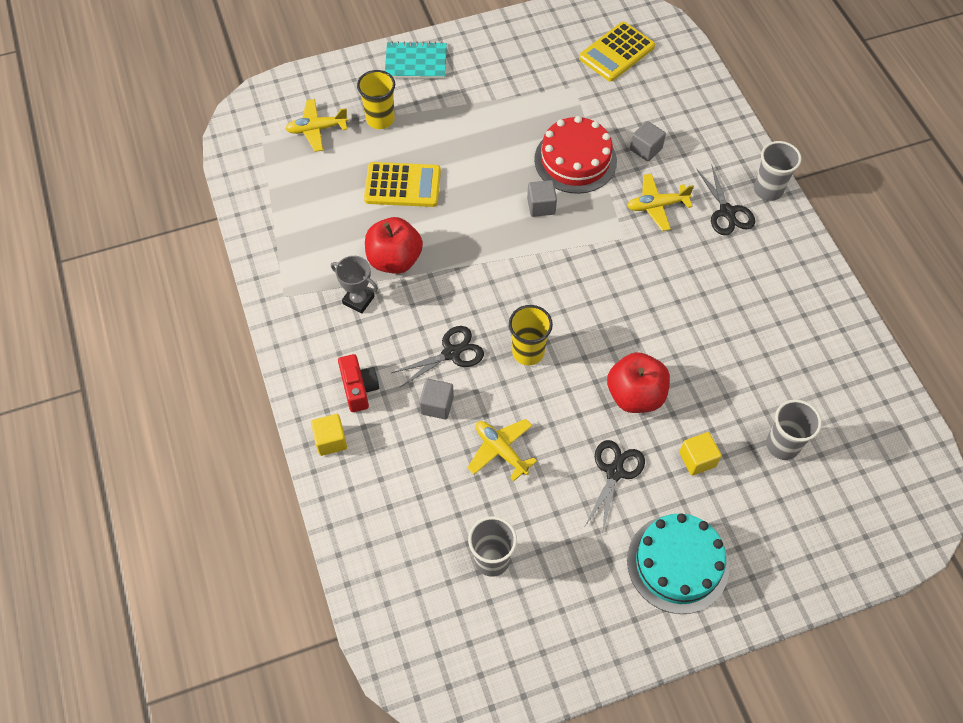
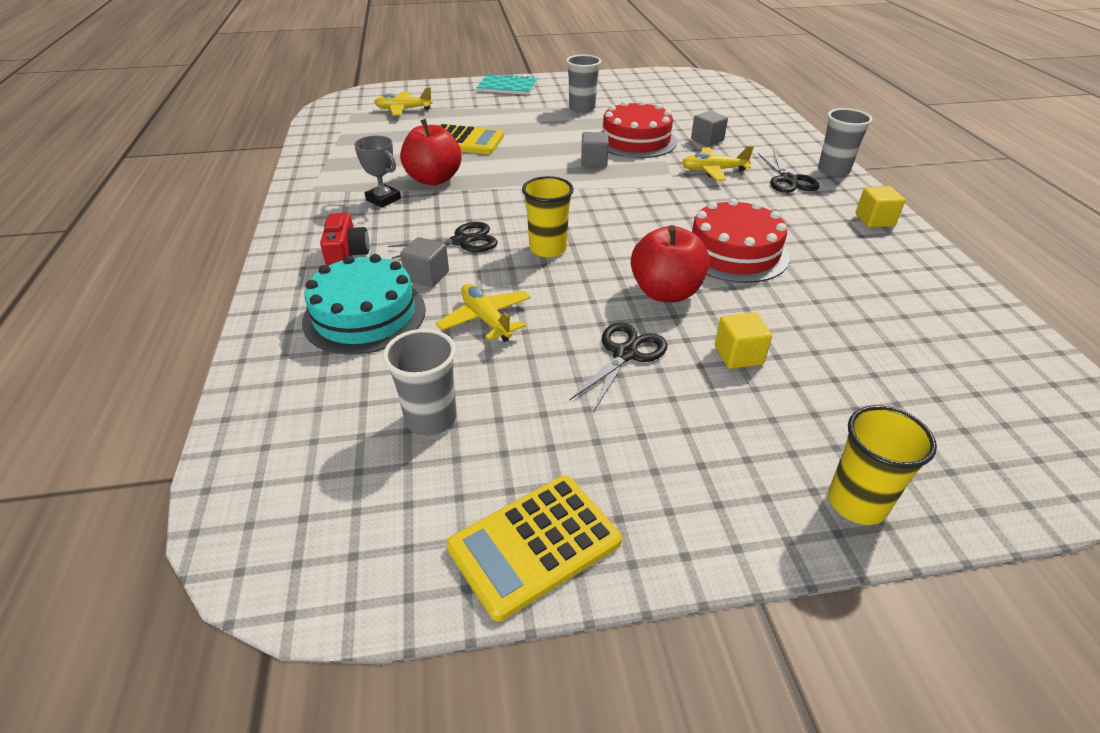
camera: 10 degrees right, 20 degrees down
yellow cube [311,414,347,456] -> yellow cube moved to [856,186,905,228]
yellow cup [357,70,395,129] -> yellow cup moved to [828,405,937,525]
yellow calculator [579,22,655,81] -> yellow calculator moved to [447,476,622,621]
turquoise cake [627,513,729,614] -> turquoise cake moved to [302,254,426,355]
grey cup [766,399,822,460] -> grey cup moved to [566,55,601,113]
none -> red cake [692,198,789,283]

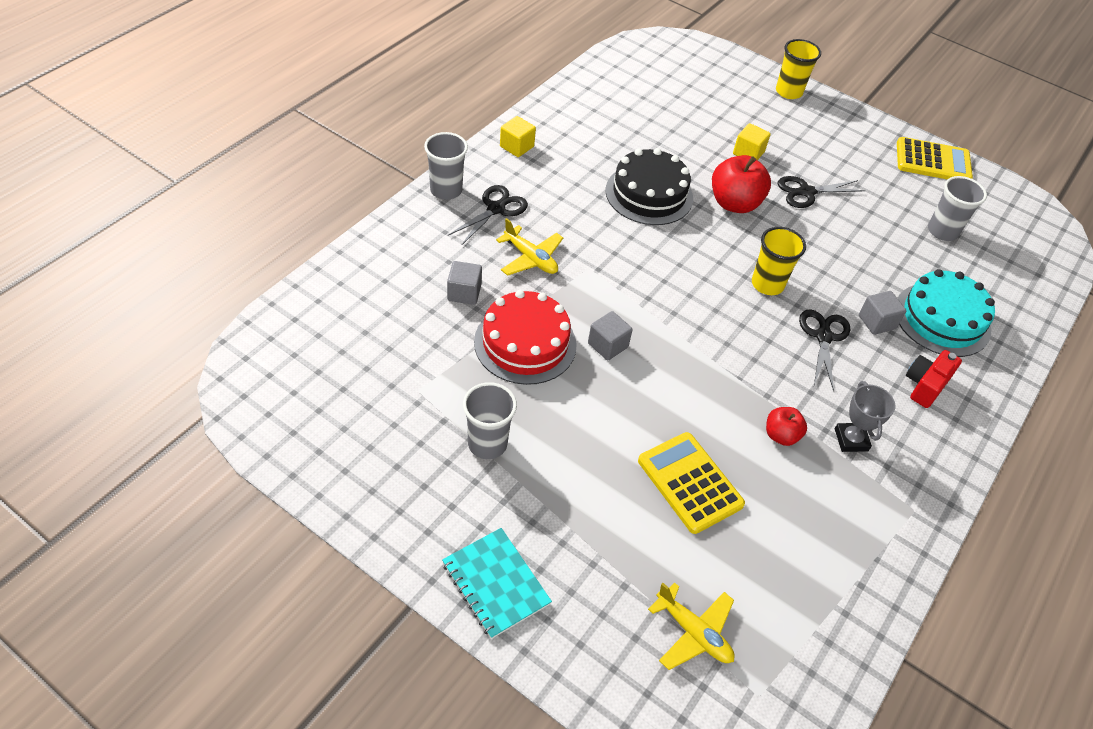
camera: 140 degrees left, 10 degrees up
black scissors [388,222,498,259] -> black scissors turned 75 degrees clockwise [799,309,850,391]
red apple [400,119,462,185] -> red apple [766,407,807,446], size x0.57
yellow plane [436,284,531,342] -> none
red cake [692,198,789,283] -> black cake [606,148,693,225]

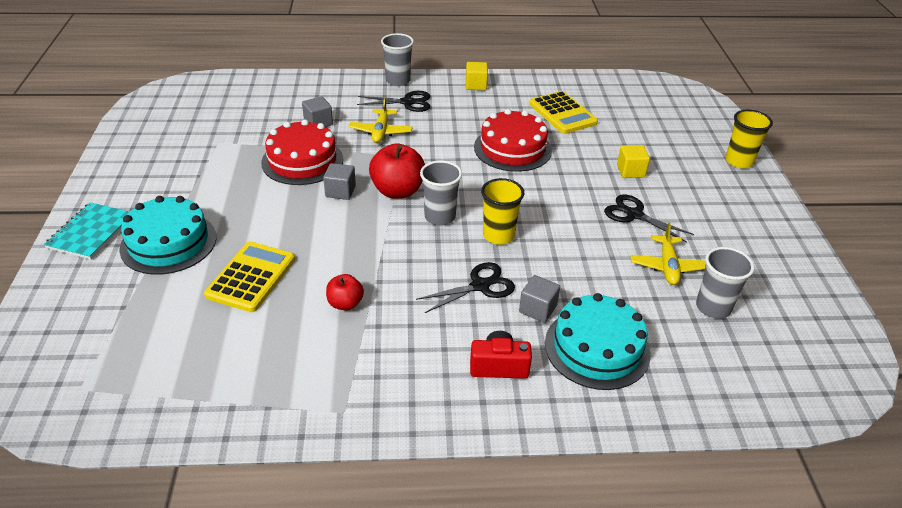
camera: 55 degrees right, 10 degrees down
grey cup [463,382,517,459] -> grey cup moved to [420,161,462,225]
black cake [606,148,693,225] -> red cake [474,109,552,172]
yellow plane [648,582,735,670] -> yellow plane moved to [630,222,706,285]
red apple [712,155,771,213] -> red apple moved to [369,143,425,199]
grey trophy [835,381,896,452] -> none
yellow calculator [897,137,973,179] -> yellow calculator moved to [529,91,598,134]
none -> turquoise cake [119,196,217,275]

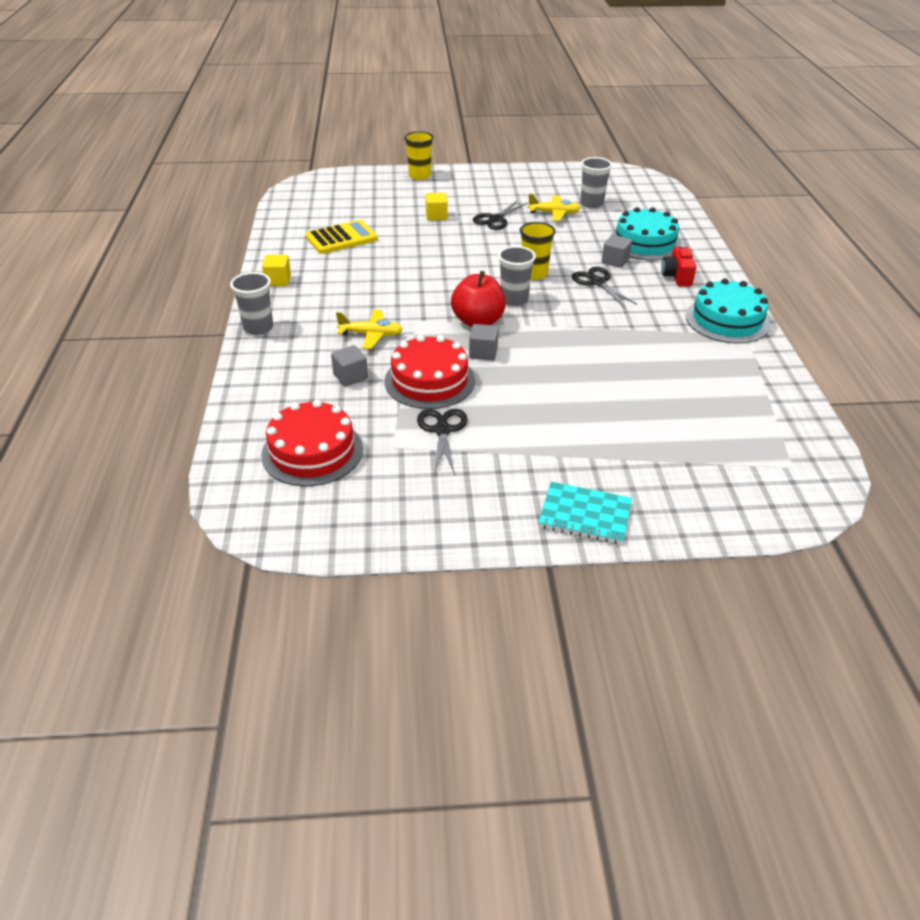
camera: 90 degrees left, 0 degrees up
turquoise cake [119,196,217,275] -> turquoise cake moved to [686,278,770,343]
yellow calculator [204,242,295,312] -> none
red apple [326,274,364,310] -> none
black scissors [357,91,430,112] -> black scissors moved to [417,409,468,475]
red cake [474,109,552,172] -> red cake moved to [261,400,363,486]

